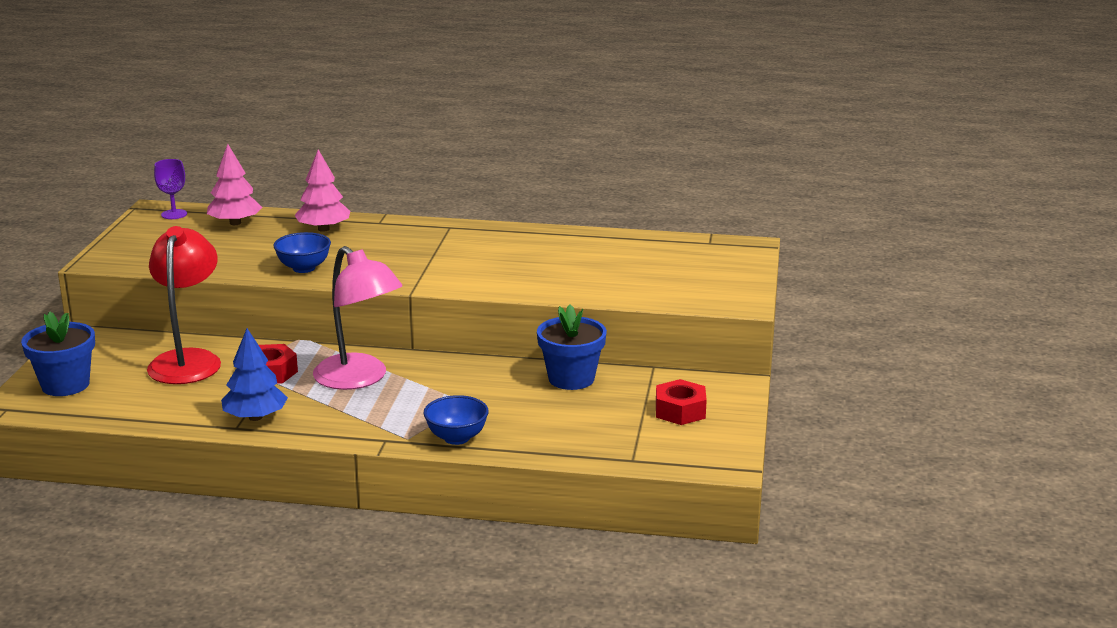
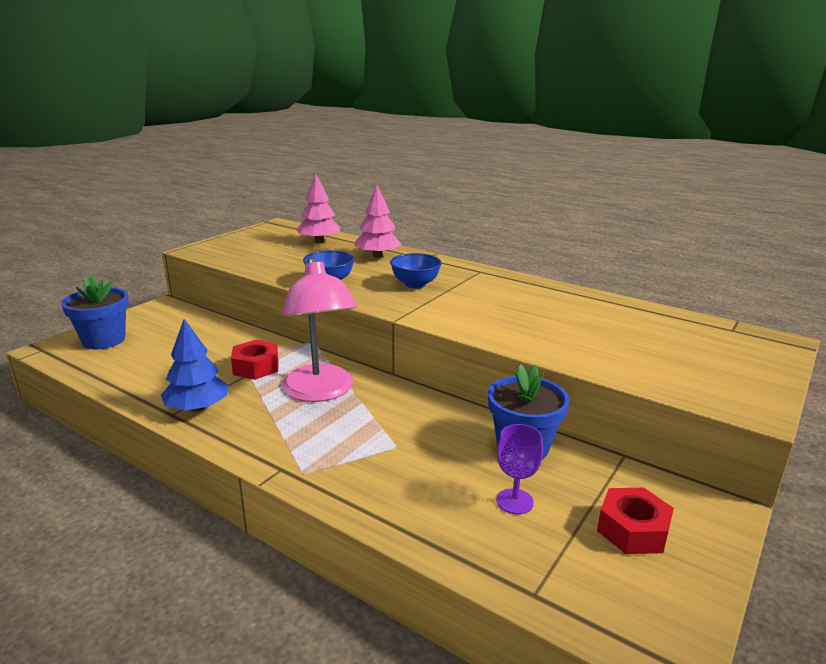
camera: 25 degrees right, 0 degrees up
red lamp [147,226,221,384] -> none
purple goblet [154,159,187,219] -> purple goblet moved to [496,424,543,514]
blue bowl [423,395,489,445] -> blue bowl moved to [390,253,442,289]

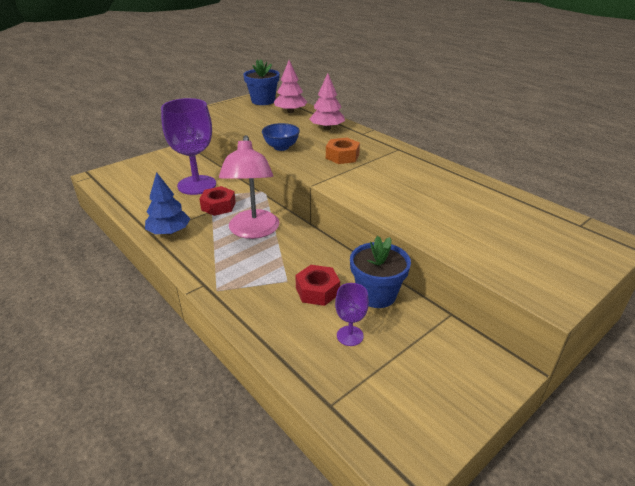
camera: 15 degrees right, 10 degrees up
blue flower pot [61,275,129,349] -> blue flower pot moved to [243,59,280,105]
blue bowl [390,253,442,289] -> orange nut [326,138,360,164]
red nut [597,488,674,554] -> red nut moved to [295,265,340,306]
none -> purple goblet [161,98,216,195]

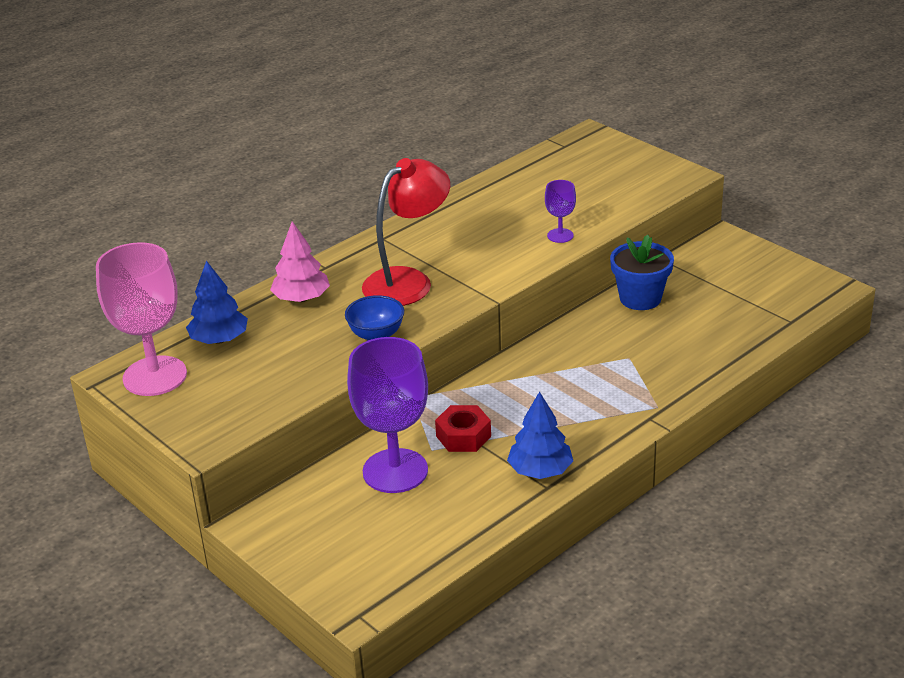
camera: 90 degrees left, 0 degrees up
pink lamp [219,135,279,239] -> none
blue flower pot [243,59,280,105] -> pink goblet [96,242,187,396]
pink tree [274,60,307,113] -> blue tree [186,261,248,344]
red nut [295,265,340,306] -> none
orange nut [326,138,360,164] -> red lamp [362,158,450,306]
purple goblet [335,283,369,346] -> purple goblet moved to [545,180,576,243]

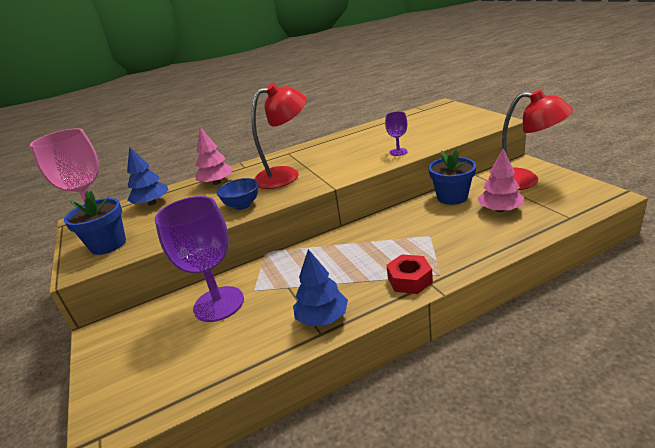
camera: 20 degrees right, 5 degrees down
red nut [435,405,491,452] -> red nut moved to [387,254,433,294]
none -> blue flower pot [64,191,126,255]
none -> pink tree [477,148,524,212]
none -> red lamp [489,89,573,190]

